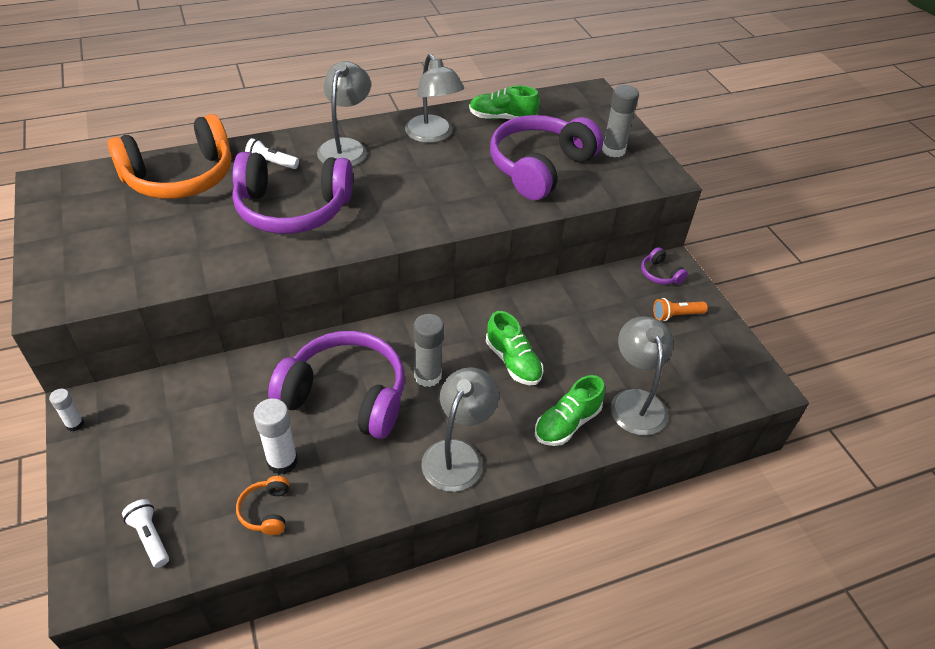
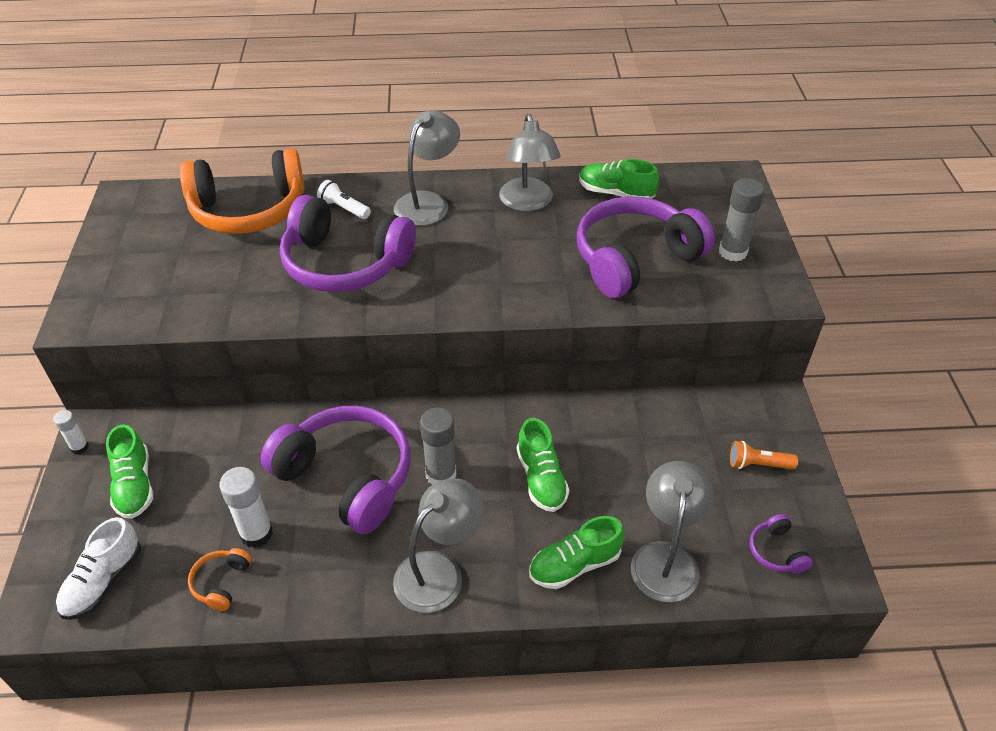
camera: 20 degrees right, 0 degrees up
white flashlight [122,499,169,568] -> white shoe [56,517,141,620]
purple headphones [641,247,688,285] -> purple headphones moved to [749,514,813,574]
none -> green shoe [106,424,153,519]

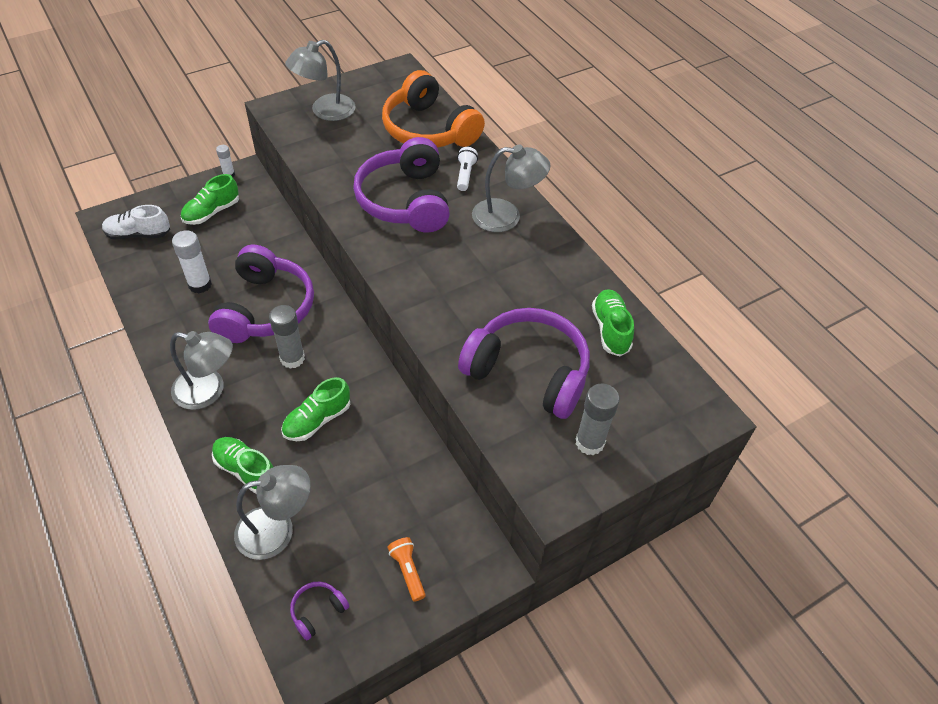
camera: 60 degrees right, 5 degrees up
orange headphones [188,548,252,611] -> none
grey lamp [499,114,561,211] -> grey lamp moved to [285,40,356,121]

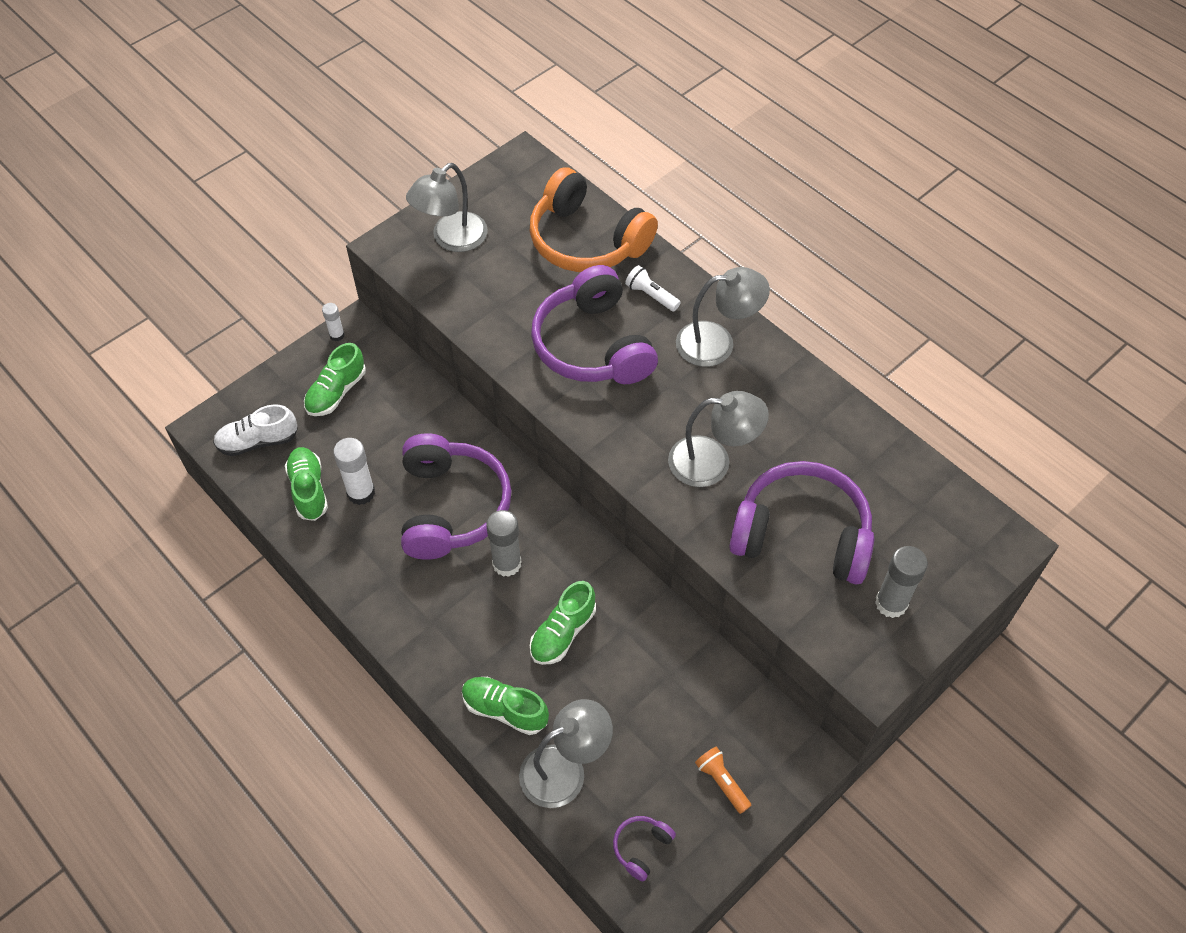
camera: 10 degrees left, 5 degrees up
grey lamp [170,331,233,410] -> grey lamp moved to [668,391,769,487]
white flashlight [457,147,478,191] -> white flashlight turned 45 degrees counterclockwise [625,265,681,312]
green shoe [592,289,634,356] -> green shoe moved to [285,447,328,521]

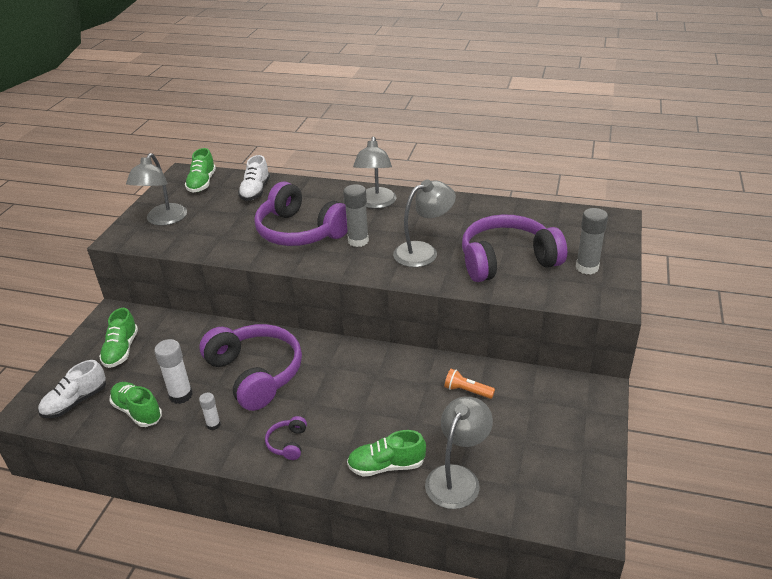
camera: 30 degrees left, 20 degrees down
white glue stick [322,303,345,341] -> white glue stick moved to [199,392,221,430]
grey glue stick [486,510,522,577] -> grey glue stick moved to [343,184,369,247]
orange headphones [530,167,658,272] -> white shoe [238,155,270,201]
green shoe [530,581,596,665] -> green shoe moved to [185,148,216,193]
purple headphones [613,816,676,882] -> purple headphones moved to [265,416,307,460]
white flashlight [625,265,681,312] -> none
grey lamp [676,267,770,367] -> grey lamp turned 135 degrees clockwise [353,136,396,209]
orange flashlight [695,746,751,814] -> orange flashlight moved to [444,369,495,399]

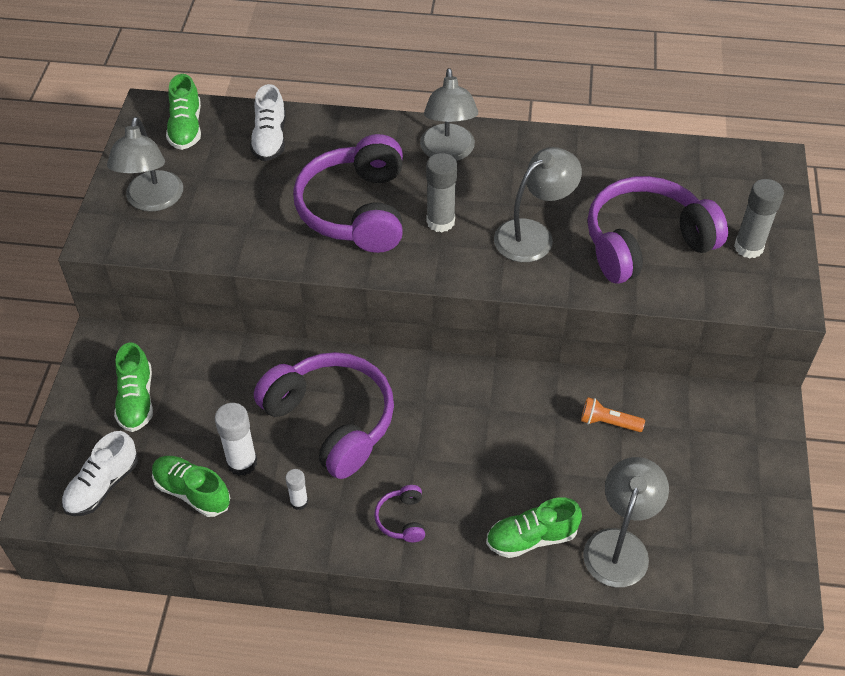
camera: 10 degrees left, 15 degrees up
purple headphones [254,181,348,246] -> purple headphones turned 60 degrees clockwise [293,134,403,253]

